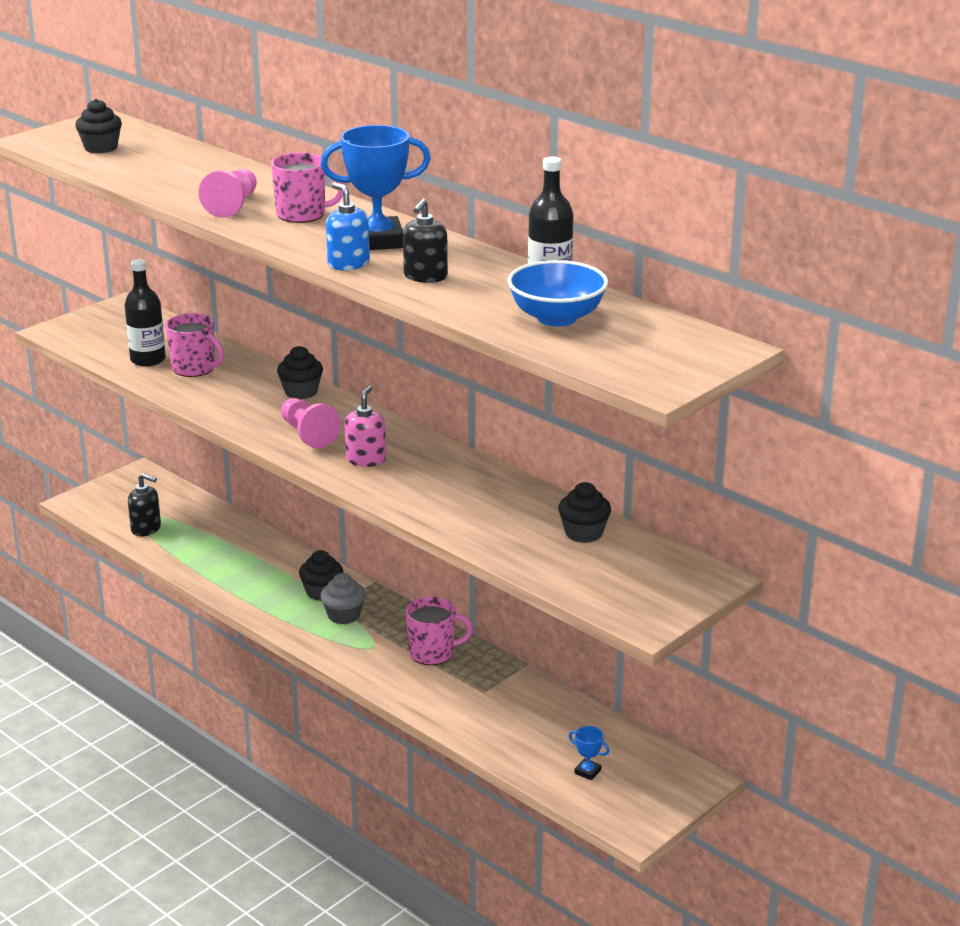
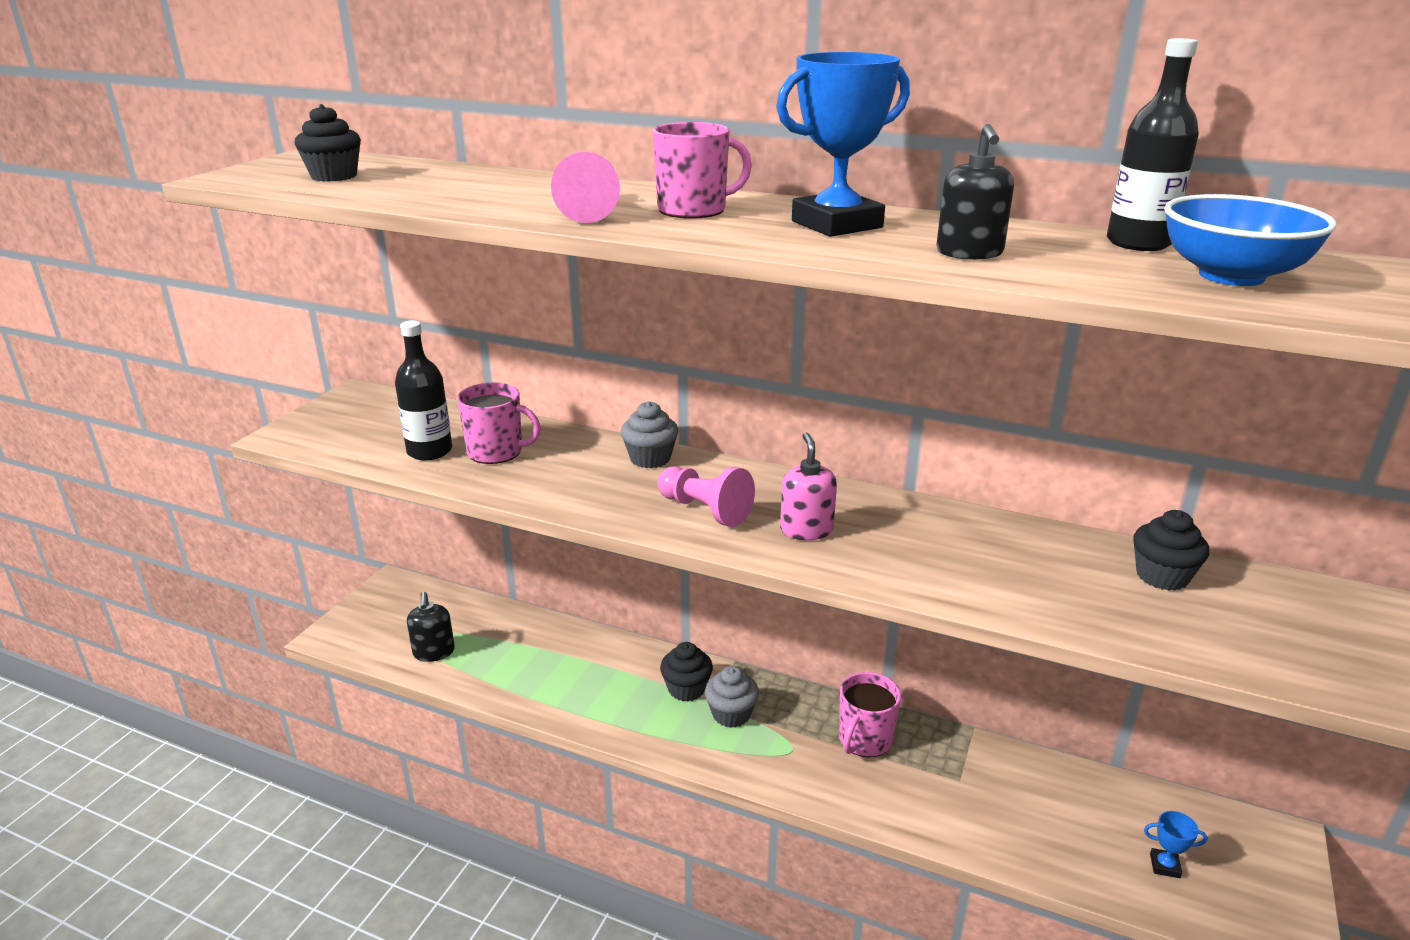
camera: 20 degrees left, 0 degrees up
black soap dispenser [128,473,161,537] -> black soap dispenser turned 75 degrees clockwise [407,591,455,662]
black cupcake [277,346,323,399] -> grey cupcake [621,401,678,468]
blue soap dispenser [326,182,370,271] -> none
pink mug [406,597,473,665] -> pink mug turned 150 degrees clockwise [839,672,901,757]

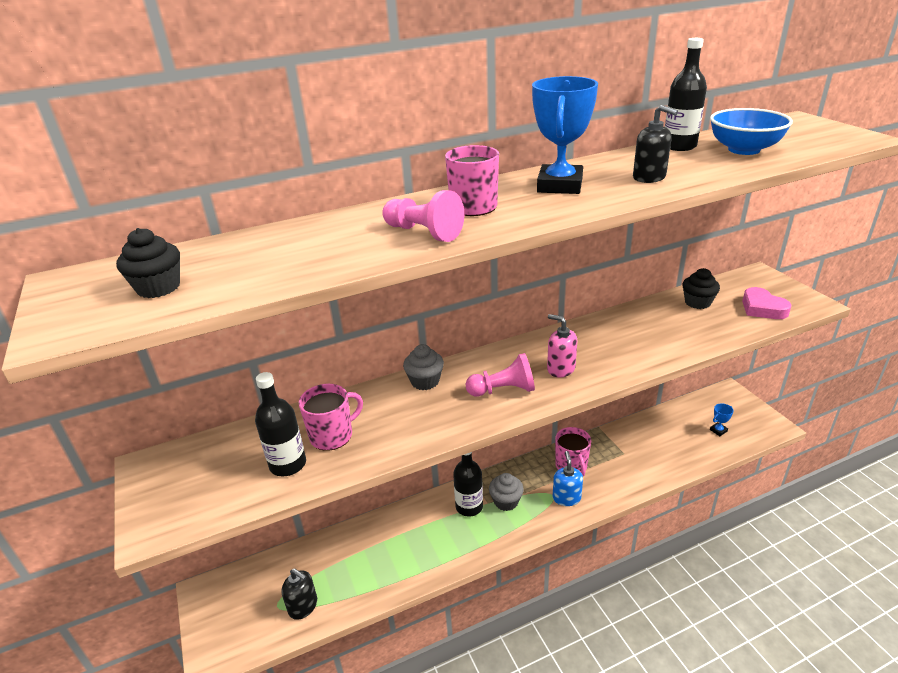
camera: 45 degrees left, 5 degrees up
black cupcake [660,642,713,702] -> black bottle [453,452,483,517]
none -> blue soap dispenser [553,451,583,506]
none -> pink heart [742,287,791,319]

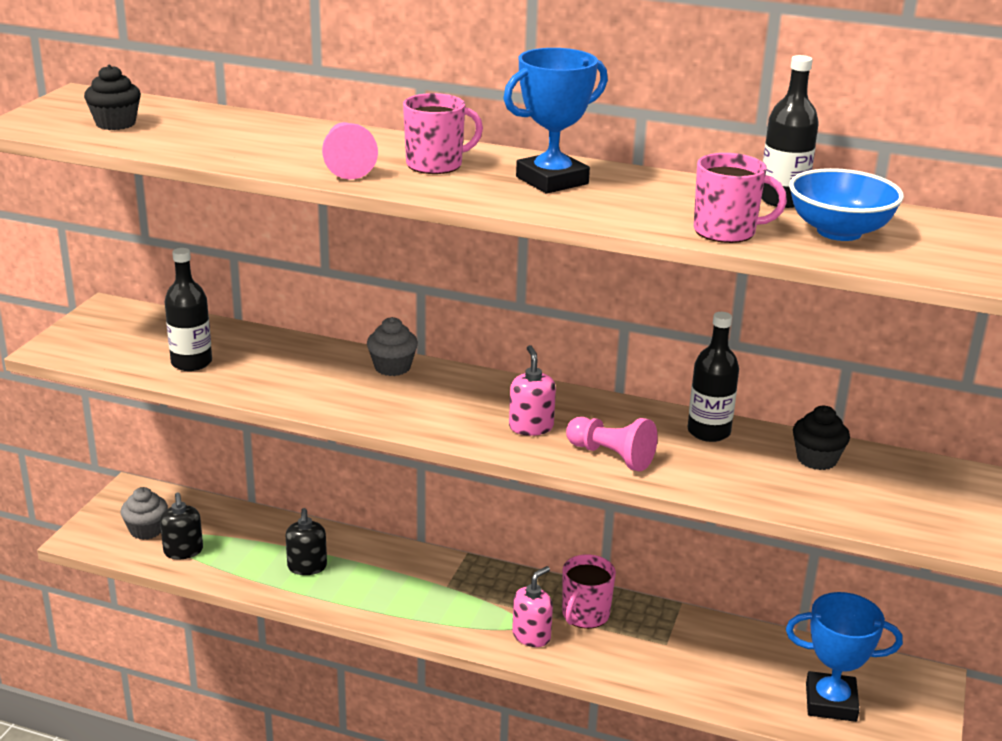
camera: 40 degrees right, 5 degrees down
pink mug [299,384,363,451] -> pink mug moved to [694,153,787,243]
black bottle [453,452,483,517] -> black bottle moved to [688,312,739,442]
pink pawn [466,353,535,396] -> pink pawn moved to [566,417,657,471]
grey cupcake [489,473,524,511] -> grey cupcake moved to [121,487,168,540]
blue soap dispenser [553,451,583,506] -> pink soap dispenser [512,566,553,647]
black soap dispenser [633,105,678,183] -> black soap dispenser moved to [285,508,327,575]
blue trophy [710,403,733,436] -> blue trophy [786,592,903,722], size x2.31
pink heart [742,287,791,319] -> none

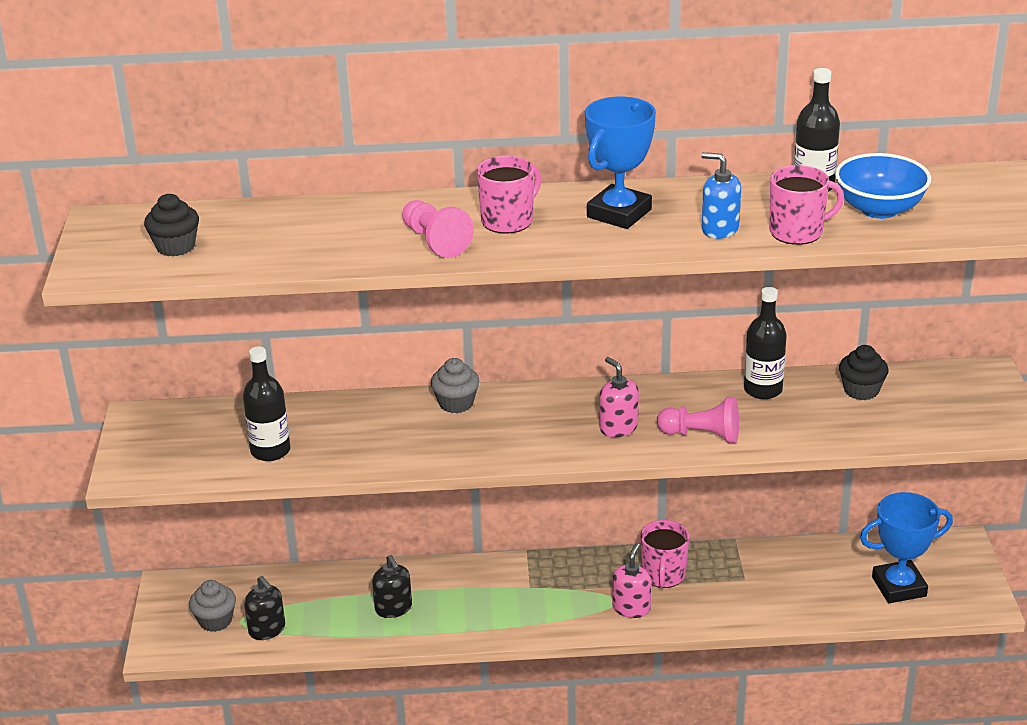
camera: 20 degrees left, 5 degrees up
none -> blue soap dispenser [701,152,741,239]

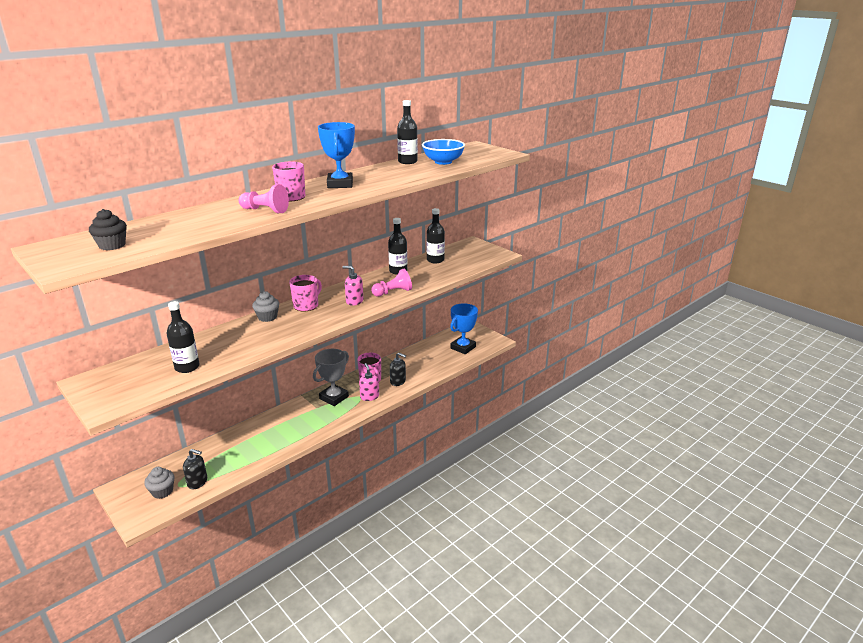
camera: 40 degrees left, 5 degrees down
black soap dispenser [372,555,412,618] -> black soap dispenser moved to [390,352,406,386]
blue soap dispenser [701,152,741,239] -> none
pink mug [770,165,844,245] -> pink mug moved to [289,275,322,311]
black cupcake [839,345,888,400] -> black bottle [427,208,445,263]
none -> grey trophy [313,349,349,406]

